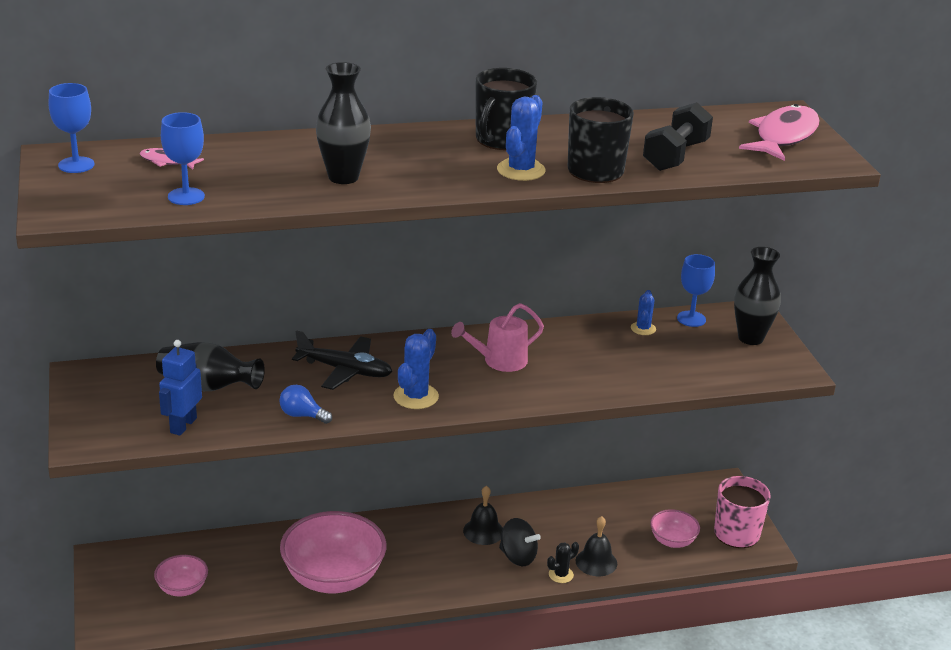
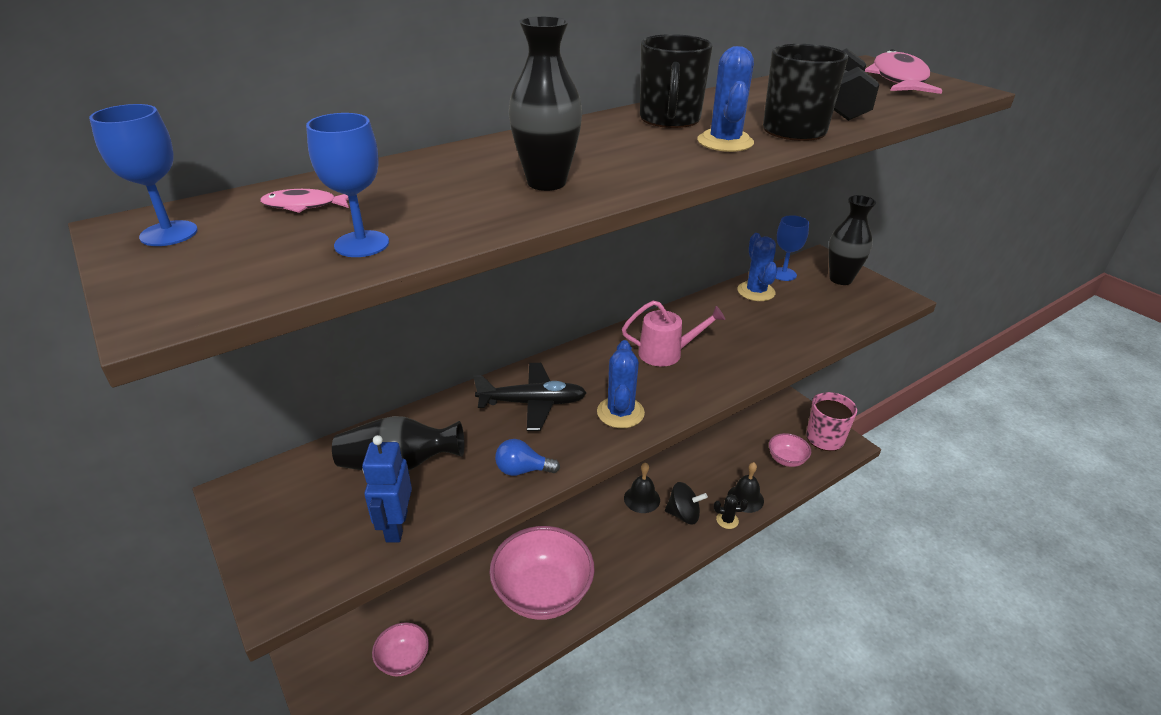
camera: 20 degrees left, 5 degrees up
pink watering can [451,303,544,372] -> pink watering can turned 135 degrees counterclockwise [622,301,725,367]
black cactus [547,542,579,583] -> black cactus turned 60 degrees clockwise [714,494,748,529]
blue cactus [631,290,656,335] -> blue cactus [737,233,778,301], size x1.64

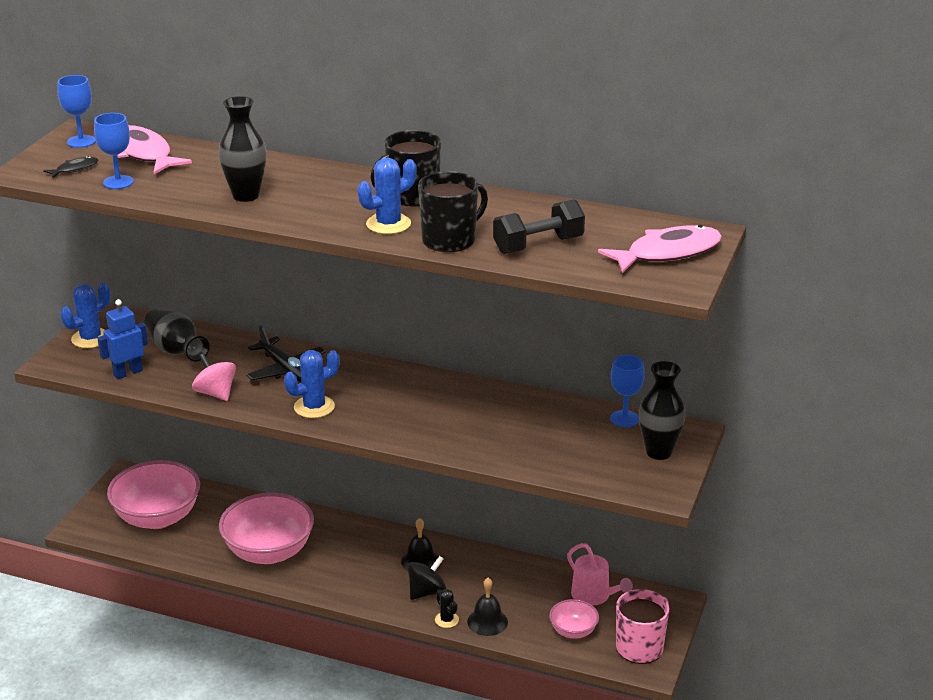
camera: 55 degrees right, 5 degrees down
pink fish [260,189,349,213] -> pink fish [117,125,192,174], size x2.11
pink bowl [372,622,429,677] -> pink bowl [107,460,200,529], size x2.02
blue light bulb [495,439,560,476] -> pink spinning top [192,353,236,401]
pink watering can [622,301,725,367] -> pink watering can moved to [567,543,633,606]
black spinning top [665,482,708,525] -> black spinning top turned 105 degrees counterclockwise [408,556,446,600]
blue cactus [737,233,778,301] -> blue cactus moved to [60,283,110,348]
none -> black fish [43,156,98,178]

